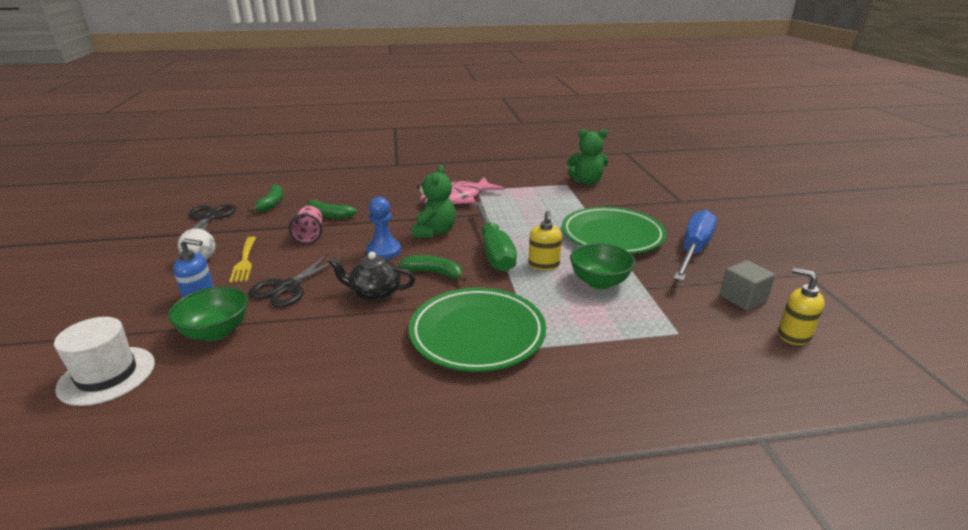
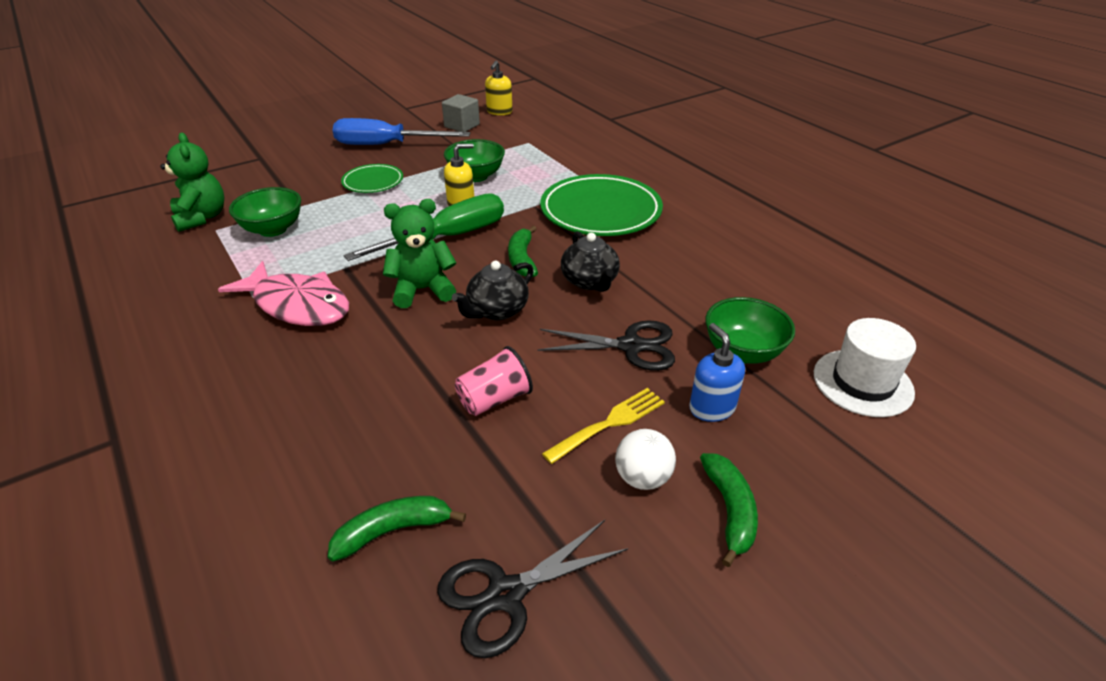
camera: 115 degrees left, 10 degrees up
green banana [307,199,357,219] -> green banana moved to [700,453,758,567]
blue pawn [366,197,401,259] -> black teapot [452,261,534,320]
green plate [562,207,667,254] -> green plate [341,164,403,193], size x0.54
none -> green bowl [229,187,301,237]

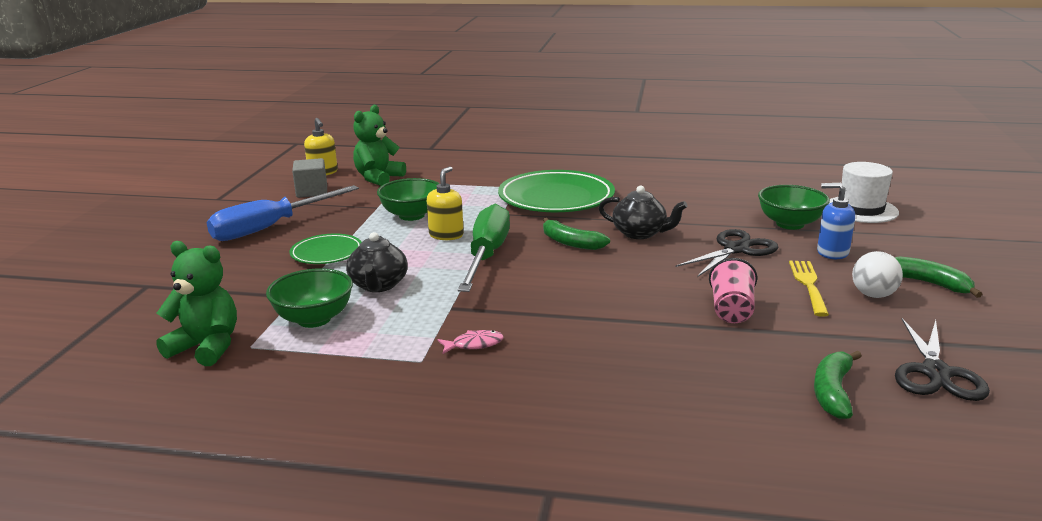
camera: 45 degrees left, 15 degrees down
pink fish [218,261,349,326] -> pink fish [438,330,504,354], size x0.40
green teddy bear [383,199,456,308] -> green teddy bear moved to [353,105,406,186]
black teapot [452,261,534,320] -> black teapot moved to [346,232,408,292]

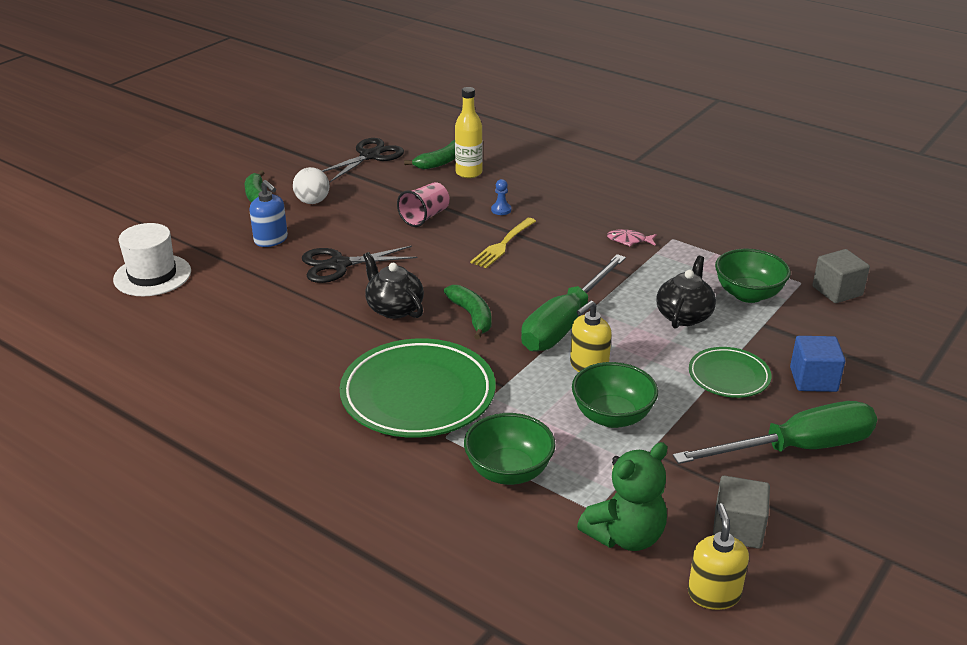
camera: 155 degrees left, 10 degrees up
green teddy bear [156,241,237,366] -> grey cube [812,249,870,303]
blue screwdriver [207,185,359,241] -> green screwdriver [673,401,877,464]
green bowl [758,185,830,230] -> green bowl moved to [464,413,556,485]
yellow fork [789,260,829,317] -> yellow fork moved to [470,218,536,268]
none -> yellow bottle [455,87,483,178]
none -> blue pawn [491,179,511,215]
none -> blue cube [790,336,845,392]

